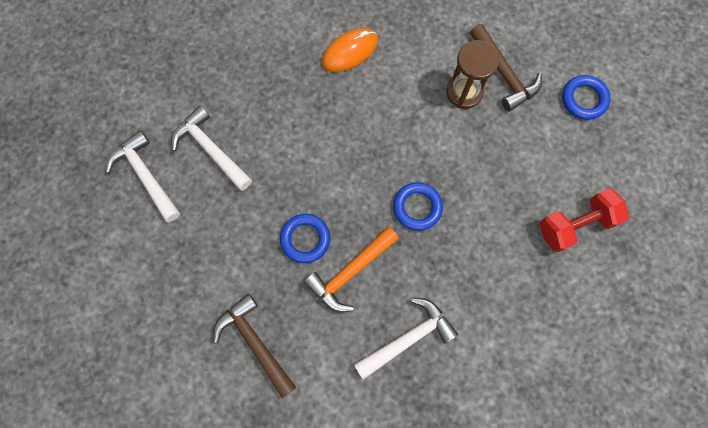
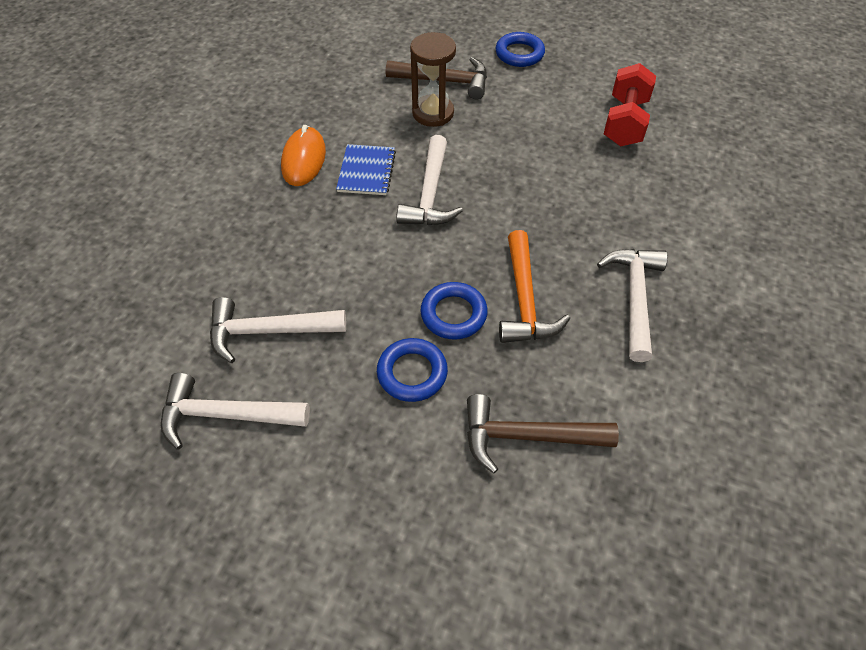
camera: 50 degrees left, 20 degrees down
blue ring [393,182,443,231] -> blue ring moved to [377,338,448,402]
none -> blue notebook [336,144,396,195]
none -> white hammer [396,135,463,225]

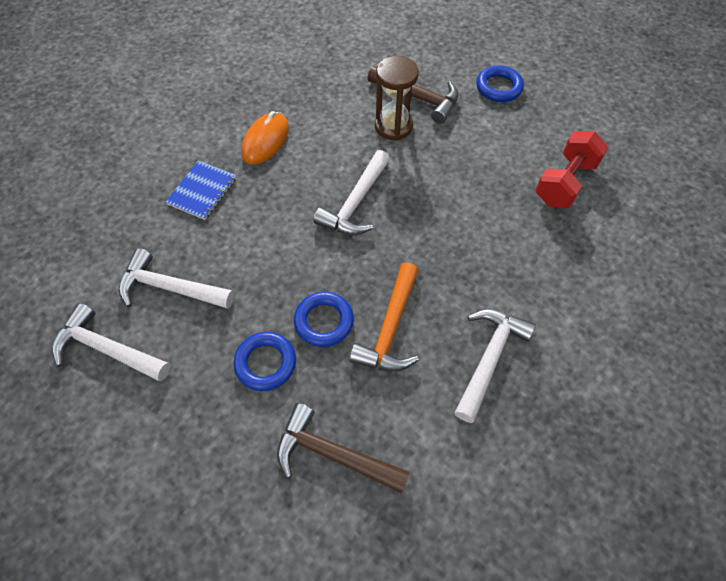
camera: 20 degrees right, 5 degrees up
blue notebook [336,144,396,195] -> blue notebook moved to [165,160,236,220]

